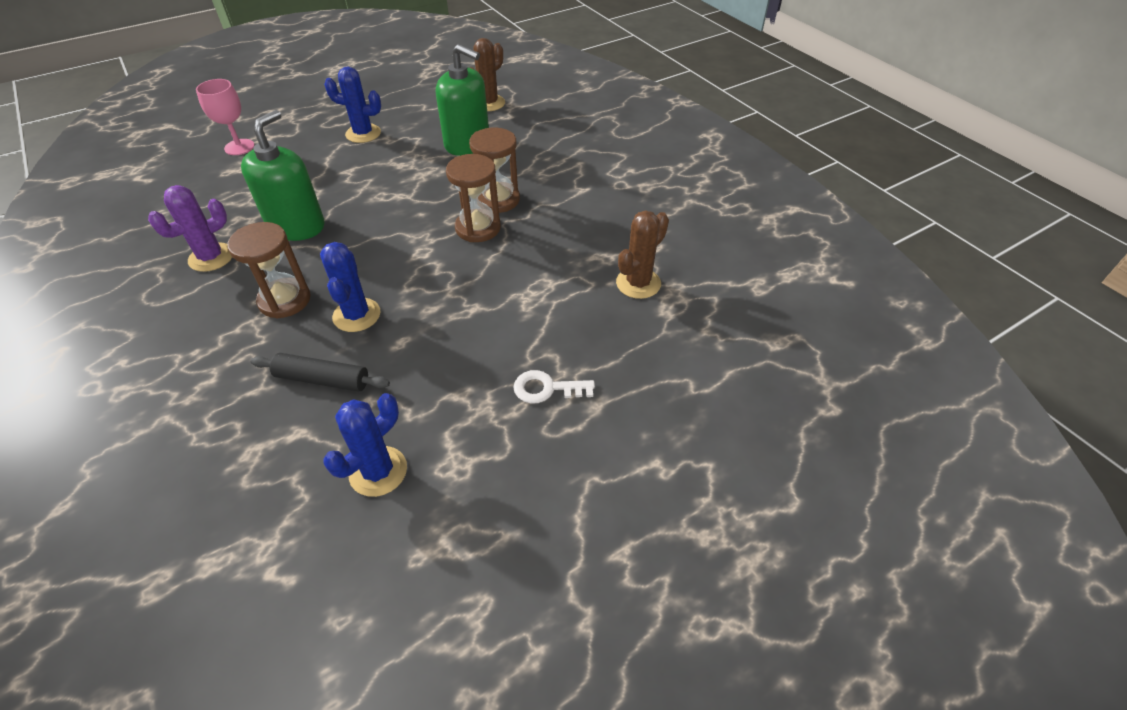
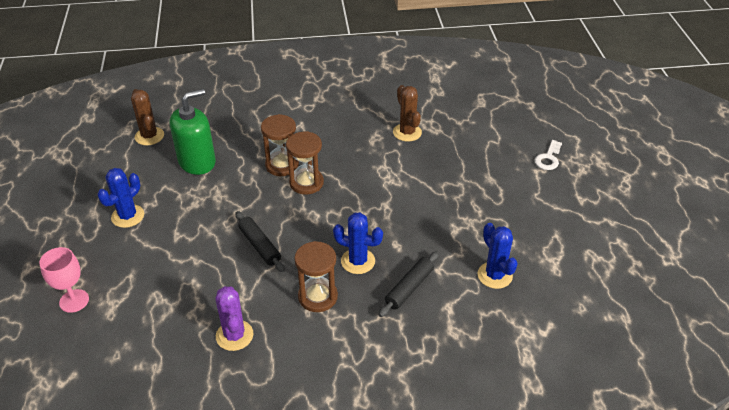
camera: 65 degrees left, 5 degrees down
green soap dispenser [241,110,325,241] -> none
white key [513,370,595,404] -> white key moved to [535,140,562,170]
none -> black rolling pin [236,211,285,272]

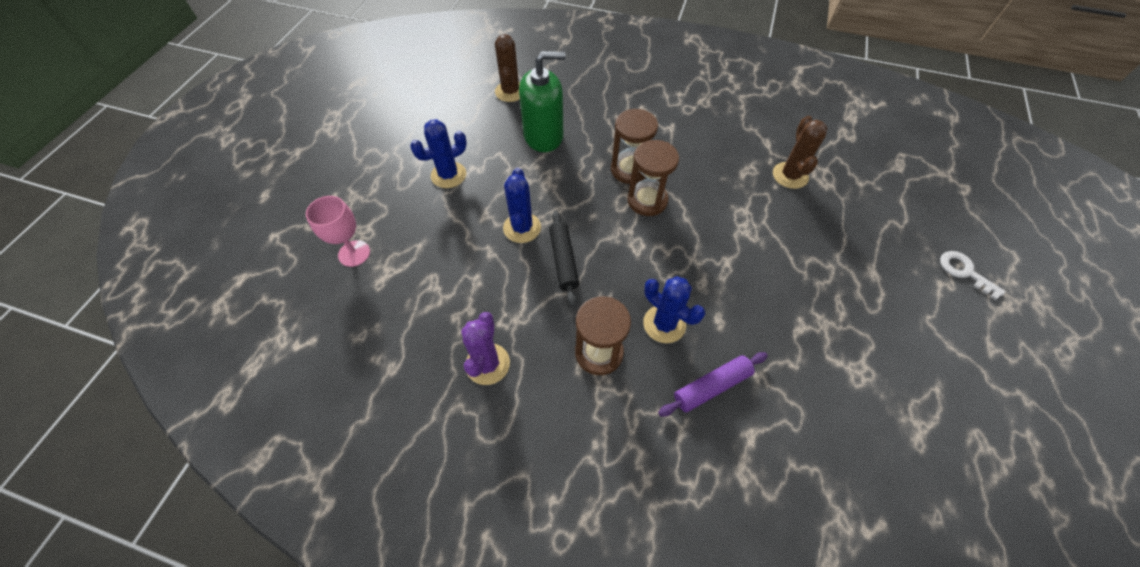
camera: 25 degrees right, 15 degrees up
black rolling pin [379,251,439,317] -> purple rolling pin [658,352,768,417]
blue cactus [477,223,518,289] -> blue cactus moved to [503,168,541,243]
white key [535,140,562,170] -> white key turned 90 degrees clockwise [940,251,1005,300]

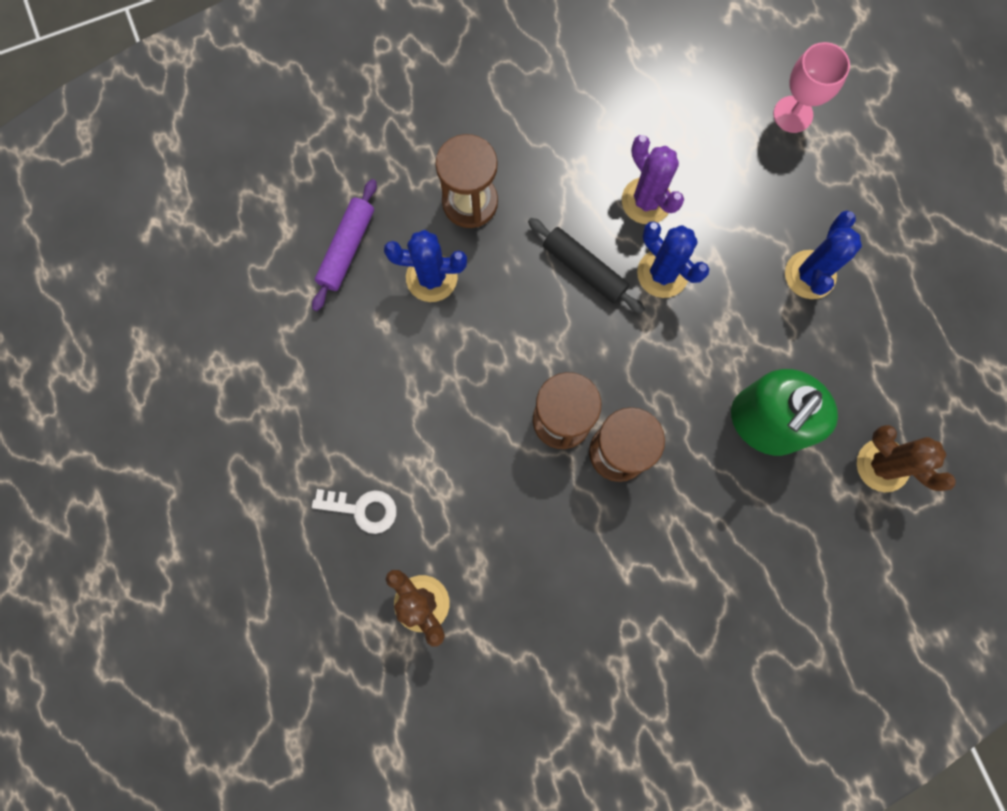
camera: 140 degrees right, 20 degrees up
purple cactus [461,312,510,385] -> purple cactus moved to [622,135,684,224]
white key [940,251,1005,300] -> white key moved to [312,489,397,534]

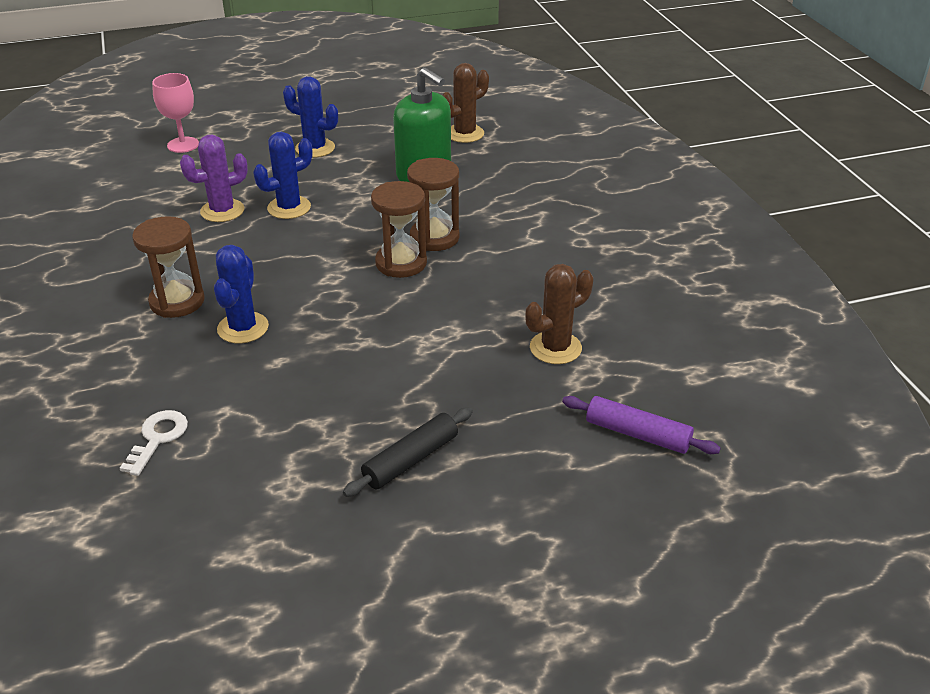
camera: 85 degrees left, 40 degrees down
purple rolling pin [312,179,377,311] -> purple rolling pin moved to [562,396,721,454]
white key [312,489,397,534] -> white key moved to [120,410,188,476]
black rolling pin [528,218,645,314] -> black rolling pin moved to [343,407,473,497]

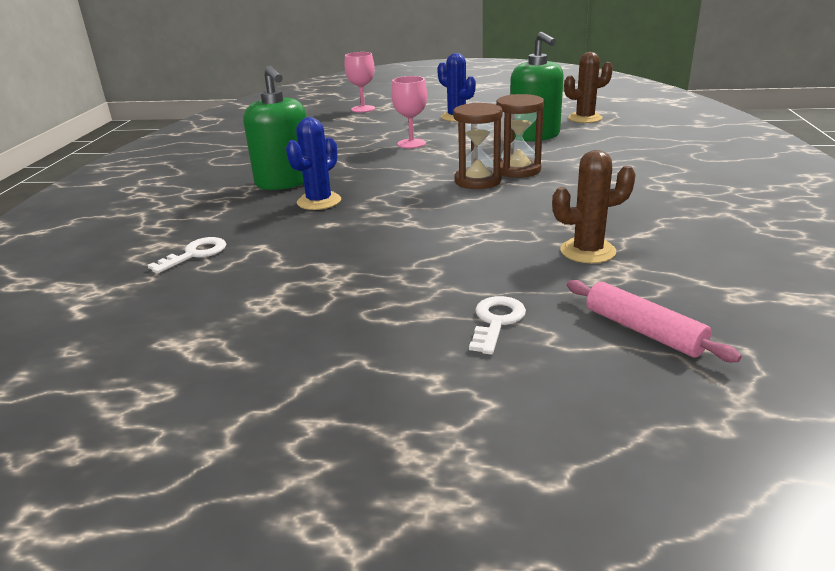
camera: 25 degrees right, 10 degrees down
brown hourglass [132,216,205,318] -> green soap dispenser [243,66,307,190]
purple cactus [180,135,248,222] -> none
blue cactus [253,132,312,219] -> pink goblet [391,76,427,148]
black rolling pin [343,407,473,497] -> none
purple rolling pin [562,396,721,454] -> pink rolling pin [567,280,742,362]
none -> white key [469,296,526,355]

